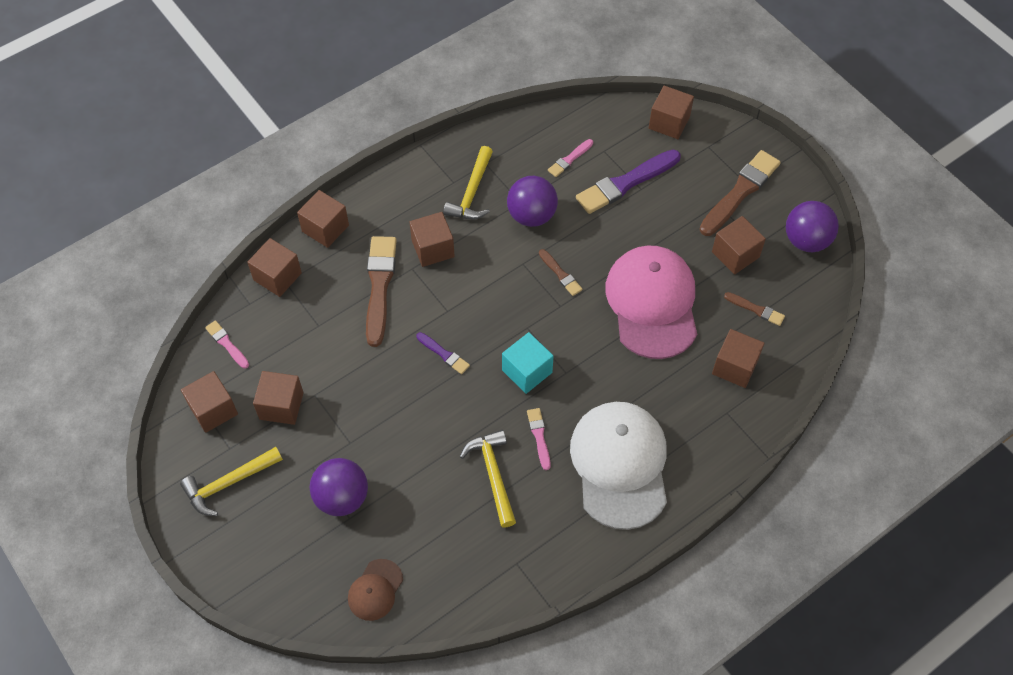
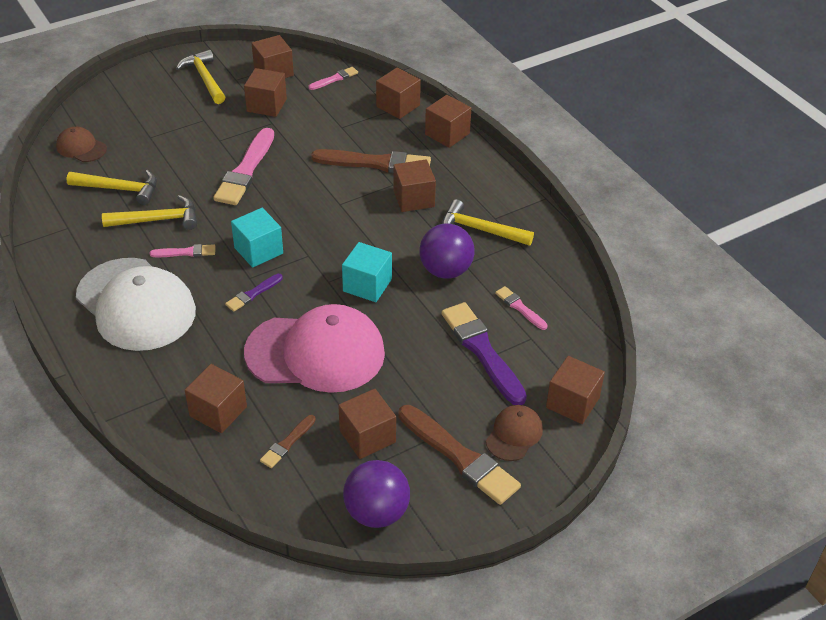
camera: 95 degrees right, 15 degrees down
purple ball [310,458,368,516] -> none
purple brush [416,332,470,374] -> purple brush moved to [225,274,283,312]
brown brush [539,249,583,296] -> turquoise cube [342,242,392,302]
white cap [570,402,667,530] -> white cap turned 45 degrees clockwise [76,258,196,351]
none -> yellow hammer [66,170,157,205]
none -> pink brush [213,128,274,205]
none -> brown cap [486,405,543,461]

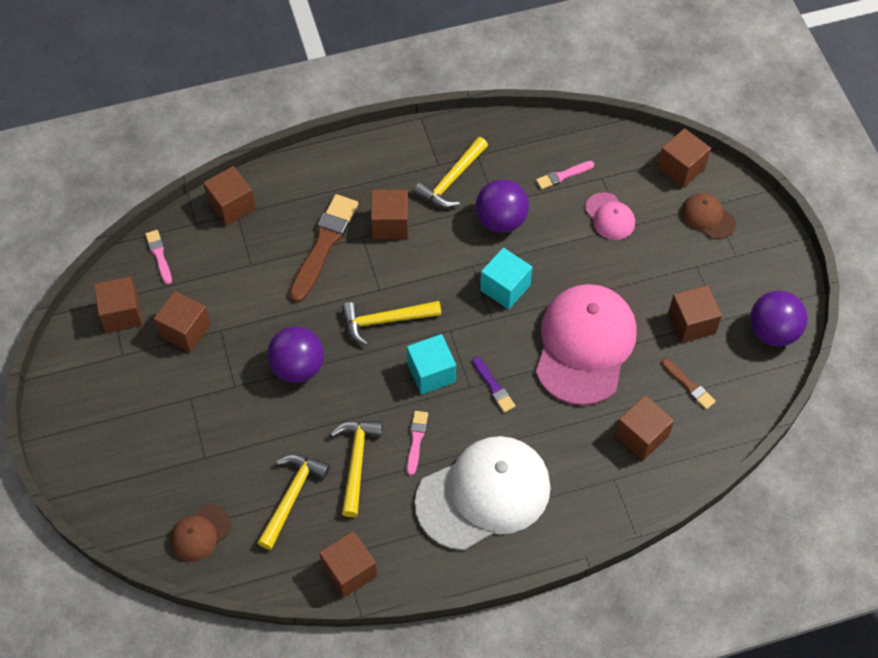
camera: 75 degrees left, 15 degrees up
yellow hammer [176,50,225,104] -> yellow hammer moved to [342,301,441,346]
pink brush [213,128,274,205] -> purple ball [267,326,324,383]
brown brush [398,405,521,505] -> none
brown cube [425,95,471,148] -> brown cube moved to [319,531,377,598]
purple brush [442,302,527,405] -> pink cap [585,192,635,240]

